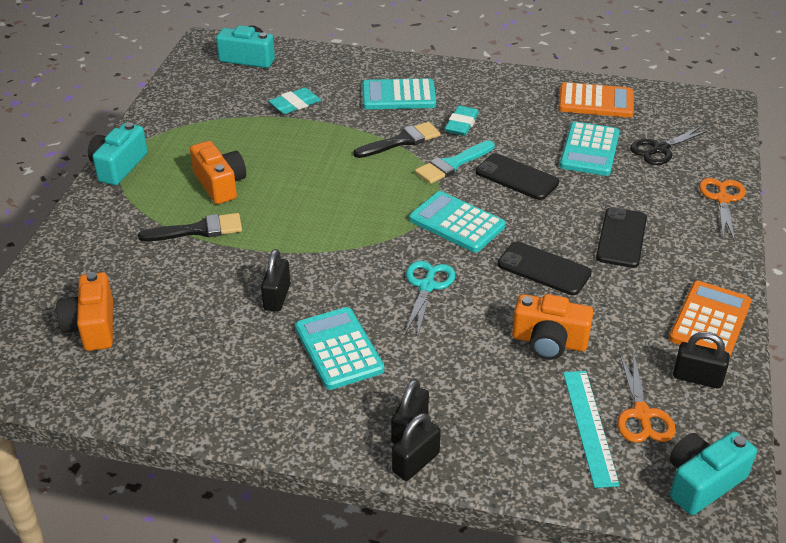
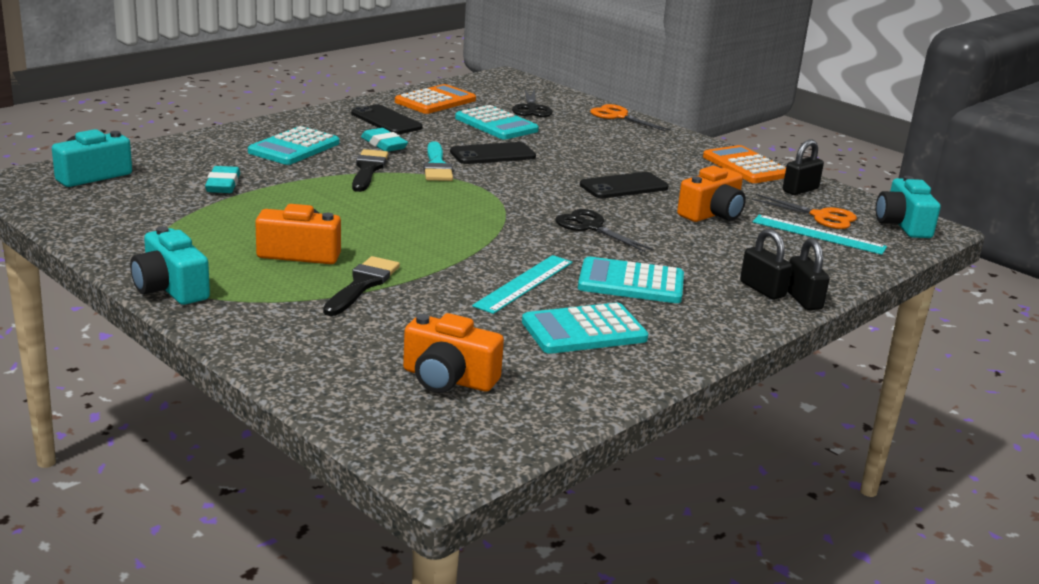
camera: 60 degrees left, 15 degrees down
black padlock [261,249,290,312] -> turquoise ruler [472,255,572,314]
turquoise scissors [405,261,455,334] -> black scissors [555,209,654,252]
turquoise calculator [409,191,506,252] -> turquoise calculator moved to [522,303,648,354]
black phone [596,207,647,268] -> black phone moved to [351,104,423,134]

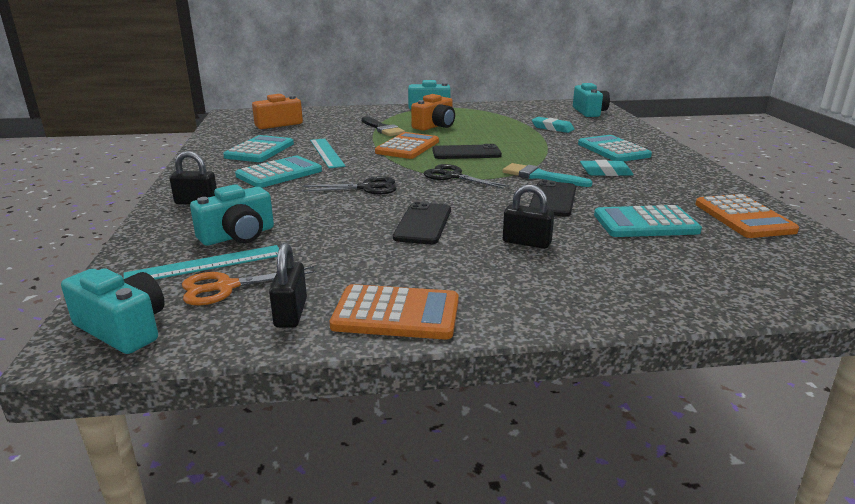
camera: 130 degrees right, 0 degrees up
black phone [351,104,423,134] -> black phone moved to [433,144,502,159]
black brush [352,149,389,192] -> none
black scissors [512,89,553,117] -> black scissors moved to [424,164,509,189]
orange scissors [590,104,671,131] -> none
orange camera [677,166,746,222] -> none
black padlock [787,238,830,310] -> black padlock moved to [503,184,554,249]
none -> turquoise camera [190,184,274,246]
none -> orange calculator [375,132,439,159]

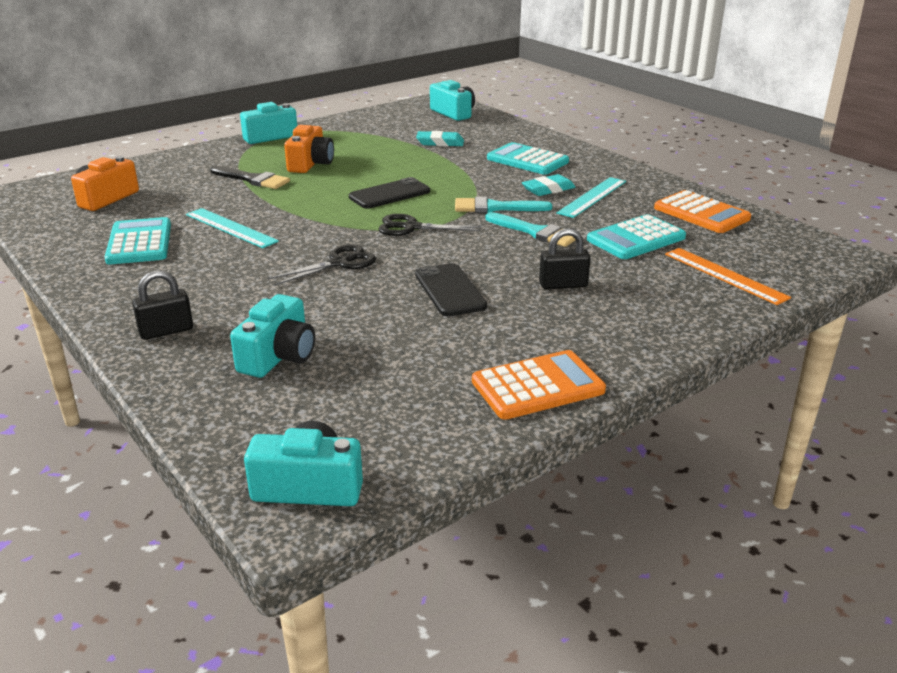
camera: 30 degrees left, 5 degrees up
turquoise ruler [124,245,279,279] -> turquoise ruler moved to [556,177,626,218]
orange scissors [182,266,317,305] -> none
turquoise calculator [235,156,322,188] -> none
black padlock [269,243,307,328] -> none
orange calculator [375,132,439,159] -> none
black phone [529,180,576,217] -> turquoise brush [486,212,576,247]
none -> orange ruler [665,248,791,305]

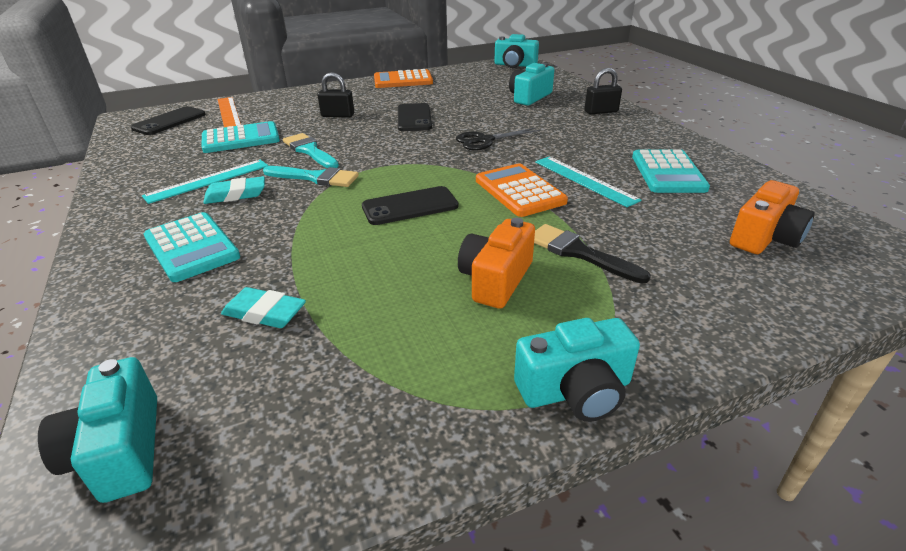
camera: 165 degrees left, 5 degrees up
black scissors [378,214,481,236] -> none
orange calculator [654,190,751,233] -> orange calculator moved to [476,164,568,217]
none -> black phone [131,106,206,135]

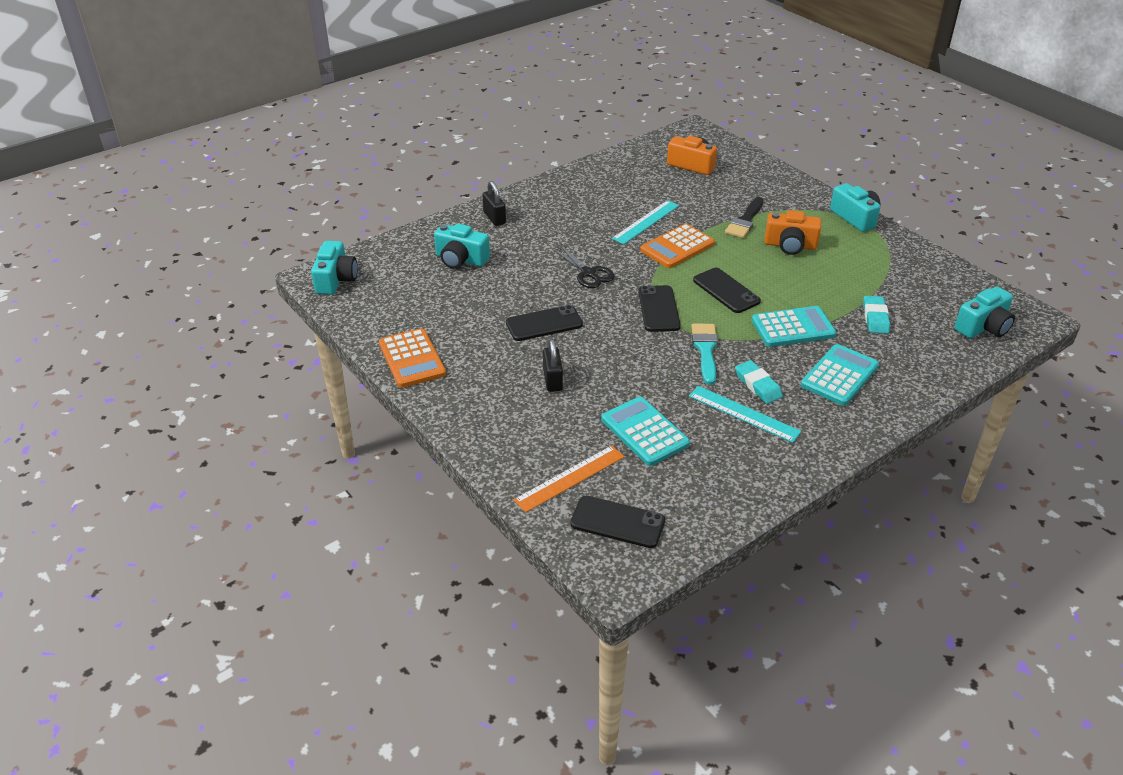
camera: 105 degrees left, 5 degrees up
turquoise brush [283,133,339,168] -> none
turquoise calculator [632,149,710,193] -> turquoise calculator moved to [752,306,836,347]
none -> black phone [638,285,681,332]

